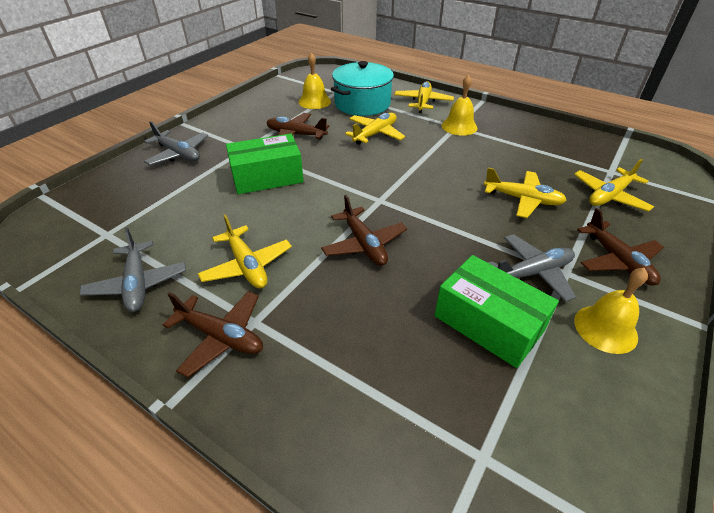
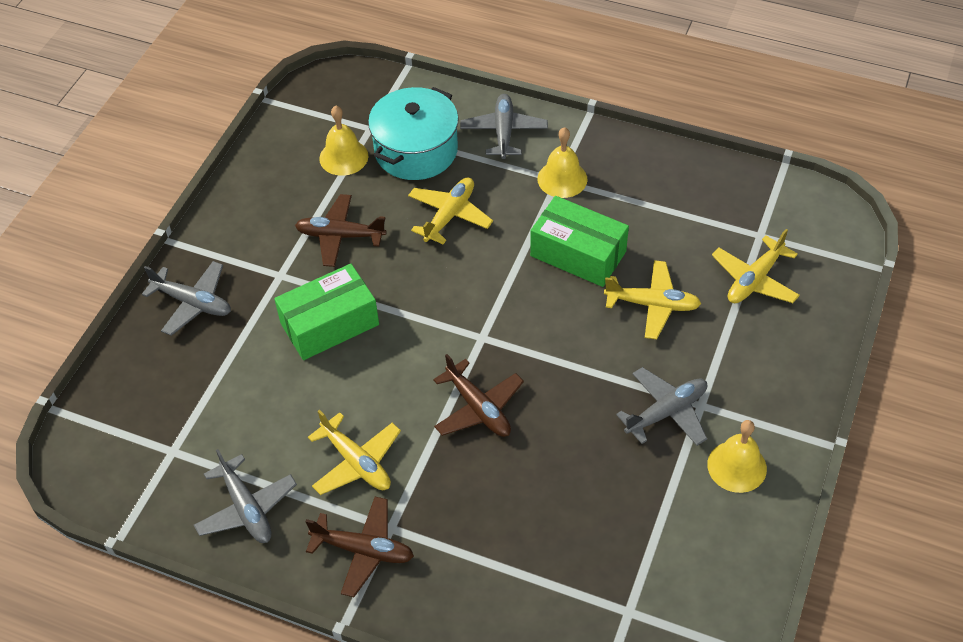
camera: 10 degrees left, 10 degrees up
yellow plane [394,81,454,113] -> grey plane [460,94,548,159]
green box [435,255,559,368] -> green box moved to [530,196,629,287]
brown plane [577,208,664,286] -> none

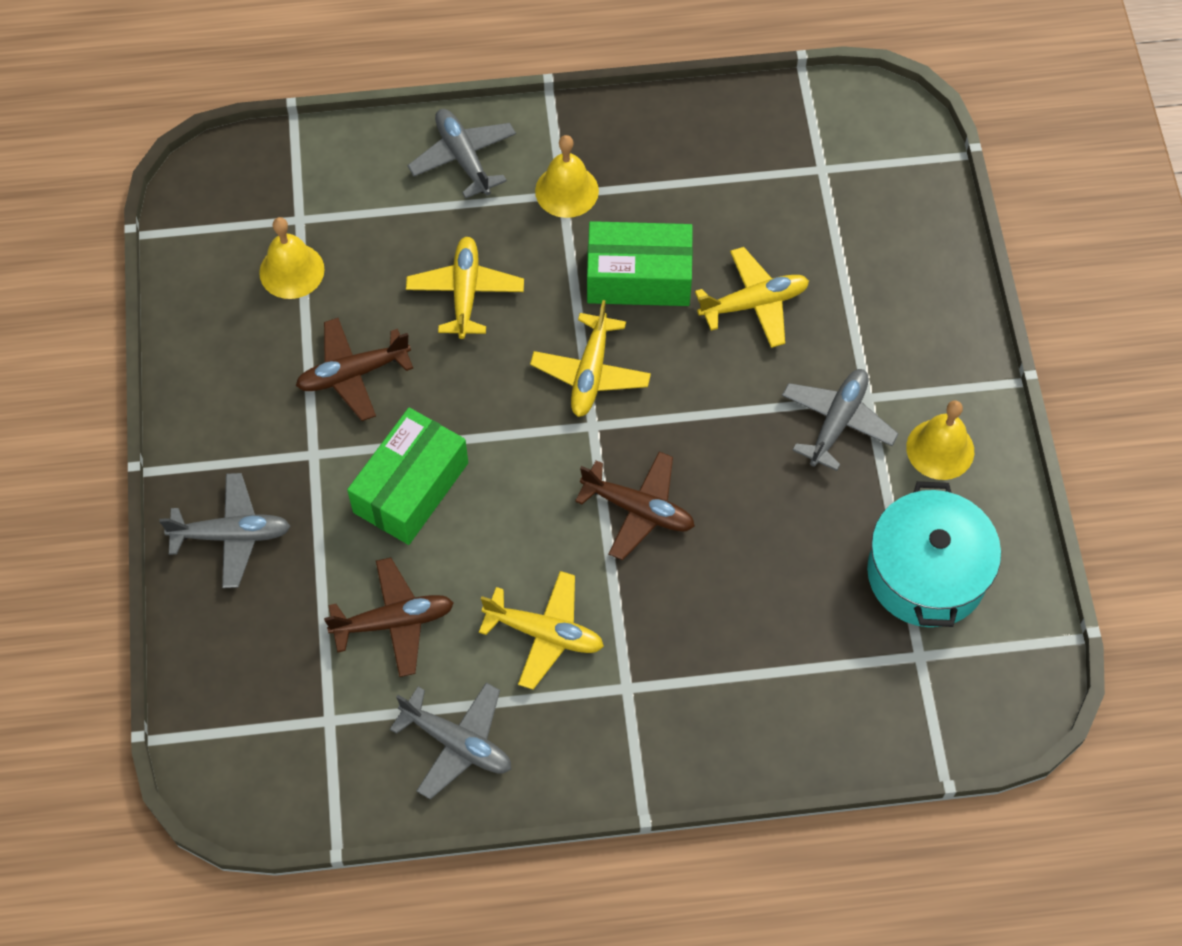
camera: 30 degrees left, 10 degrees up
brown plane [305,497,414,597] -> brown plane moved to [324,558,454,677]
turquoise pot [368,87,459,180] -> turquoise pot moved to [867,481,1001,627]
yellow plane [712,229,800,303] -> yellow plane moved to [530,300,651,417]

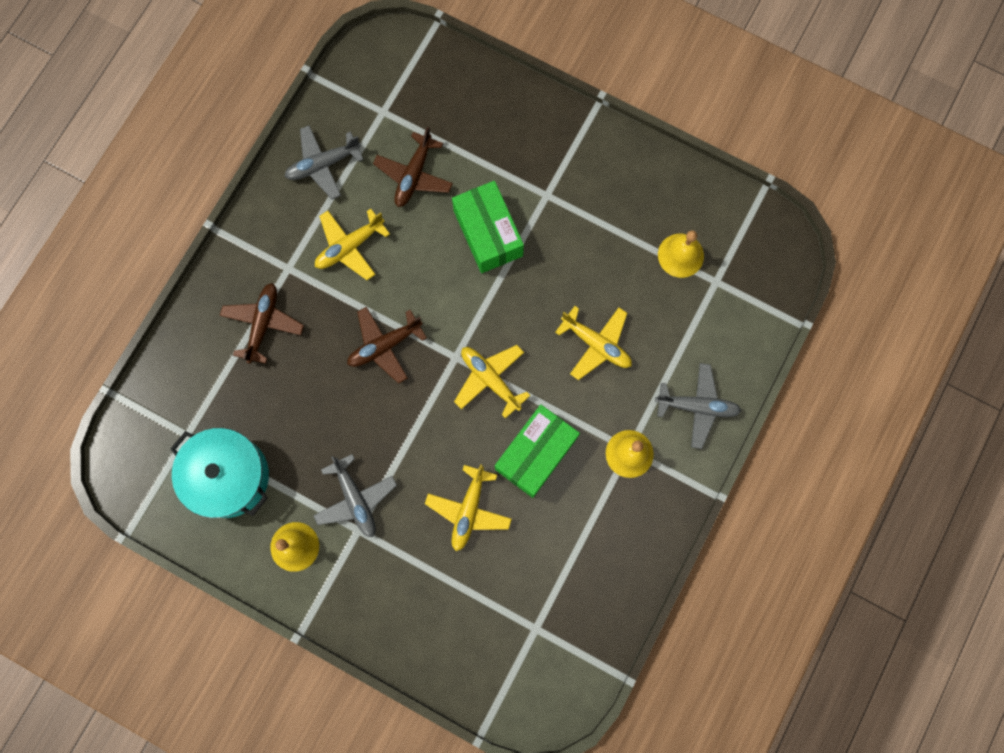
camera: 125 degrees right, 15 degrees up
grey plane [159,473,291,588] -> none
brown plane [296,318,413,421] -> brown plane moved to [219,283,304,364]

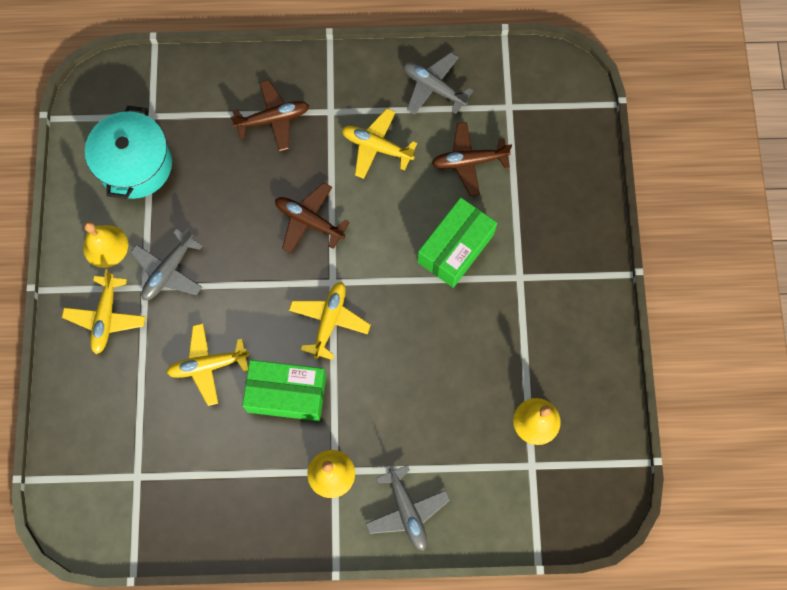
camera: 60 degrees right, 5 degrees down
yellow plane [555,306,632,380] -> yellow plane moved to [62,269,146,354]

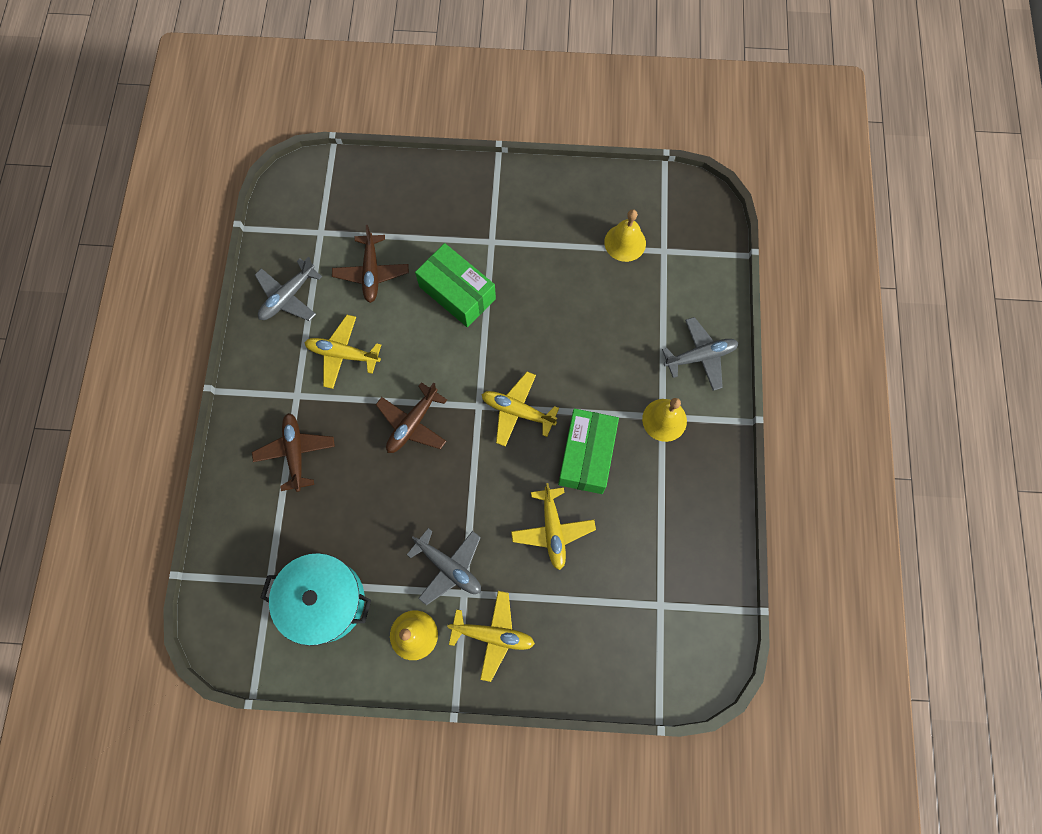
camera: 85 degrees left, 0 degrees up
yellow plane [342,109,417,179] -> yellow plane turned 75 degrees clockwise [305,315,381,389]

